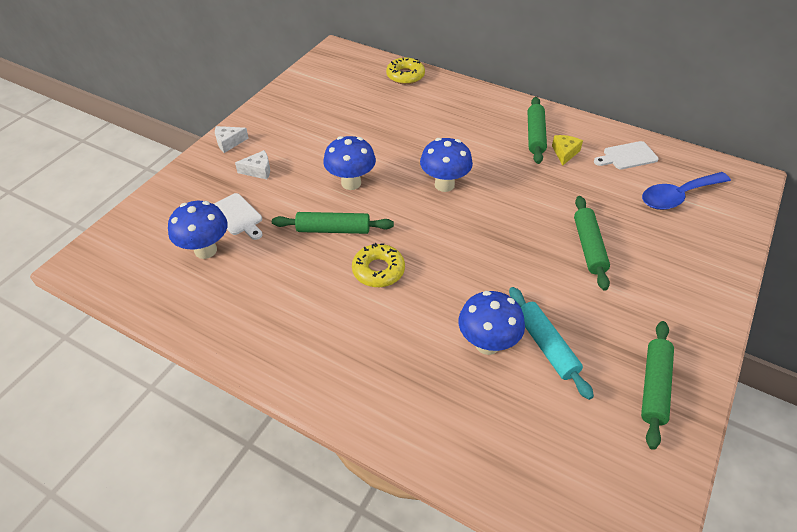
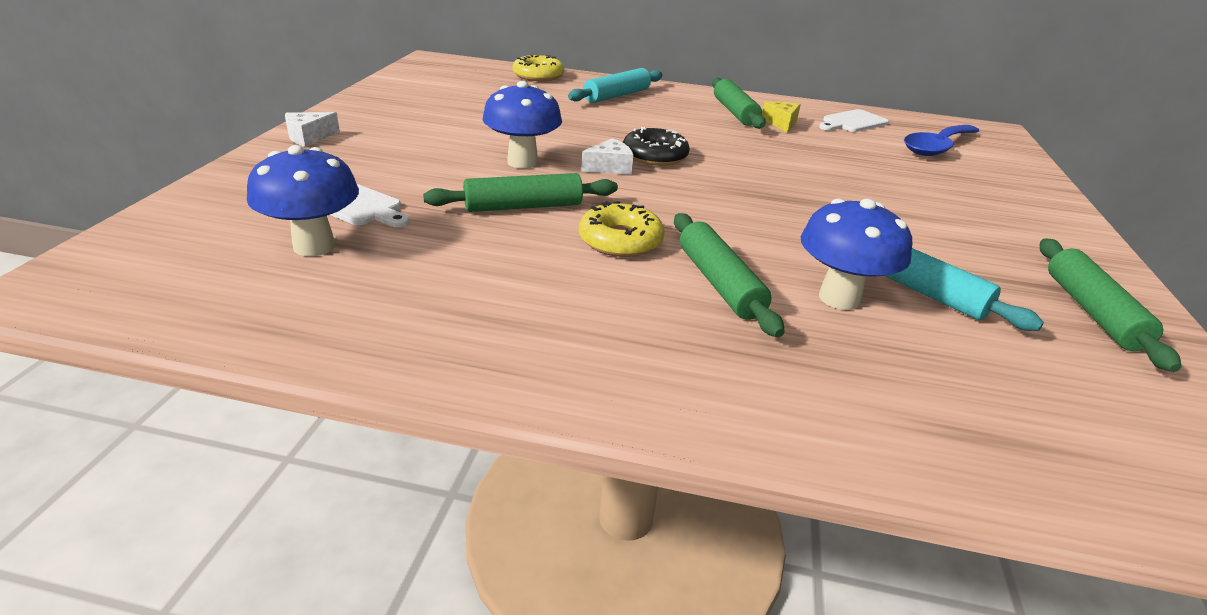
camera: 20 degrees left, 15 degrees down
white cheese [235,150,270,179] -> white cheese moved to [581,138,633,175]
blue mushroom [420,138,473,192] -> black donut [623,127,690,166]
green rolling pin [574,196,610,291] -> green rolling pin moved to [674,213,785,337]
none -> turquoise rolling pin [568,68,662,103]

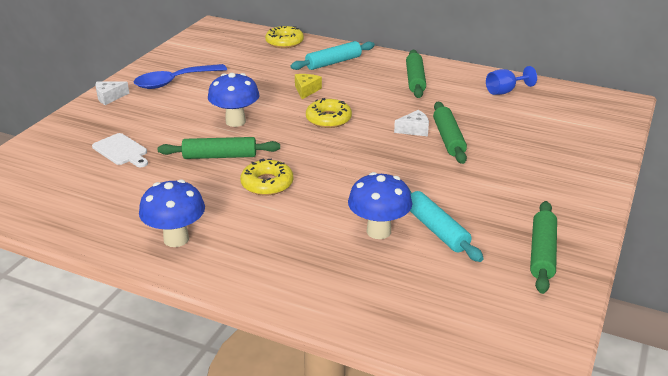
camera: 15 degrees right, 0 degrees up
blue mushroom [247,145,359,256] -> blue mushroom moved to [139,179,205,247]
white cheese [581,138,633,175] -> white cheese moved to [394,110,429,136]
black donut [623,127,690,166] -> yellow donut [306,98,352,128]
green rolling pin [674,213,785,337] -> green rolling pin moved to [433,102,467,164]
yellow cheese [762,101,801,133] -> yellow cheese moved to [295,74,322,99]
white cutting board [819,109,889,132] -> blue goblet [486,66,537,95]
blue spoon [904,125,979,156] -> blue spoon moved to [134,64,227,89]

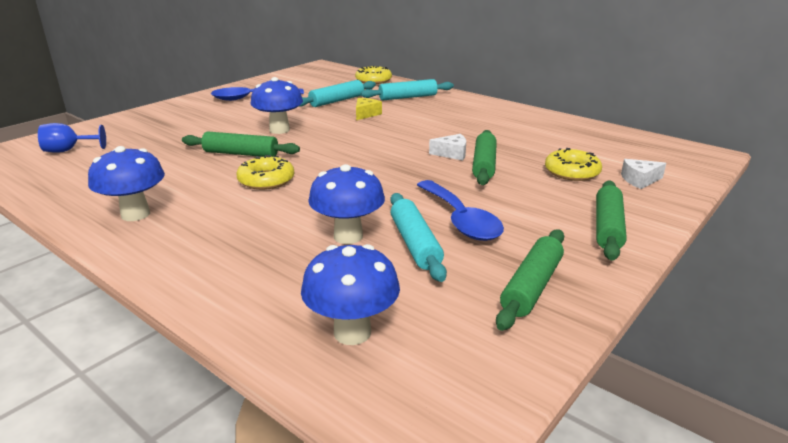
camera: 15 degrees right, 5 degrees down
white cutting board [92,133,148,167] -> none
white cheese [95,82,129,105] -> white cheese moved to [621,159,666,189]
yellow donut [306,98,352,128] -> yellow donut moved to [545,148,602,181]
green rolling pin [406,50,426,98] -> green rolling pin moved to [596,180,627,261]
blue goblet [486,66,537,95] -> blue goblet moved to [38,123,106,153]
none -> turquoise rolling pin [299,80,376,107]
none -> blue mushroom [301,244,400,345]
none -> blue spoon [417,180,504,241]

